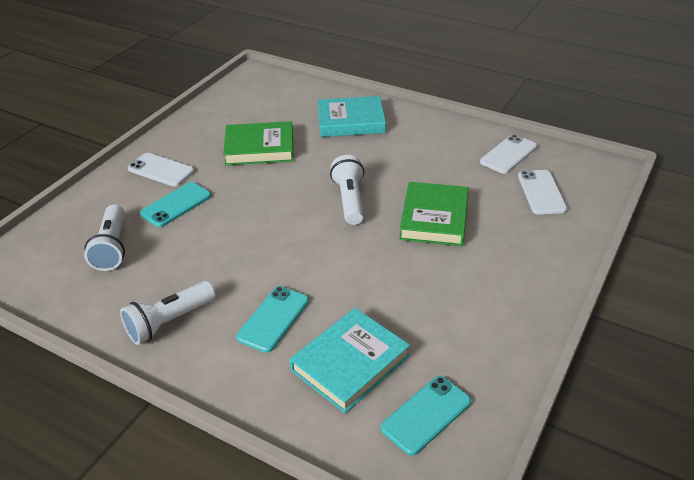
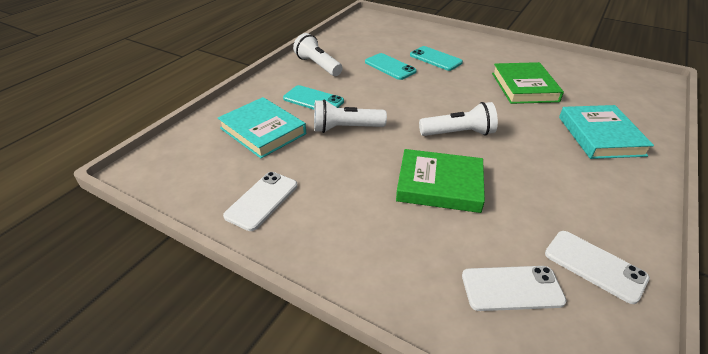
camera: 90 degrees right, 0 degrees up
white flashlight [84,205,125,271] -> white flashlight moved to [314,99,387,133]
white phone [128,153,194,186] -> white phone moved to [223,172,298,231]
turquoise phone [381,376,471,456] -> turquoise phone moved to [365,53,417,80]

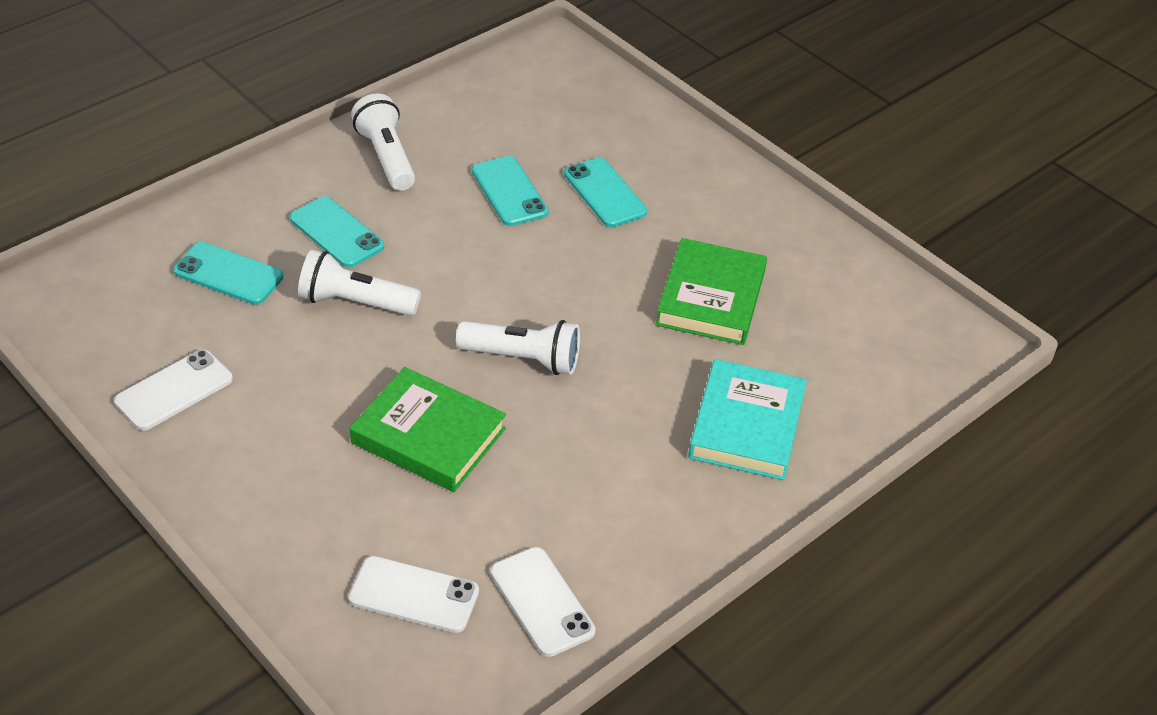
camera: 15 degrees right, 5 degrees up
turquoise book [218,97,306,158] -> turquoise phone [173,242,283,305]

